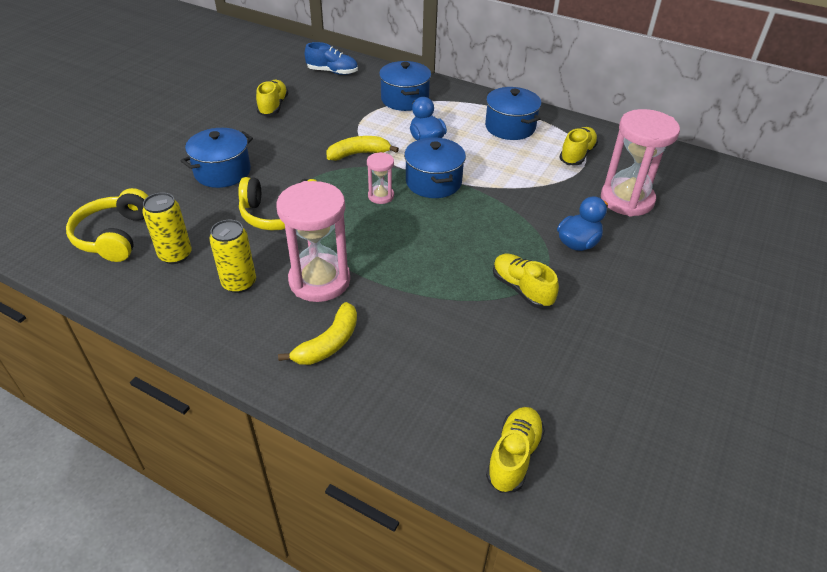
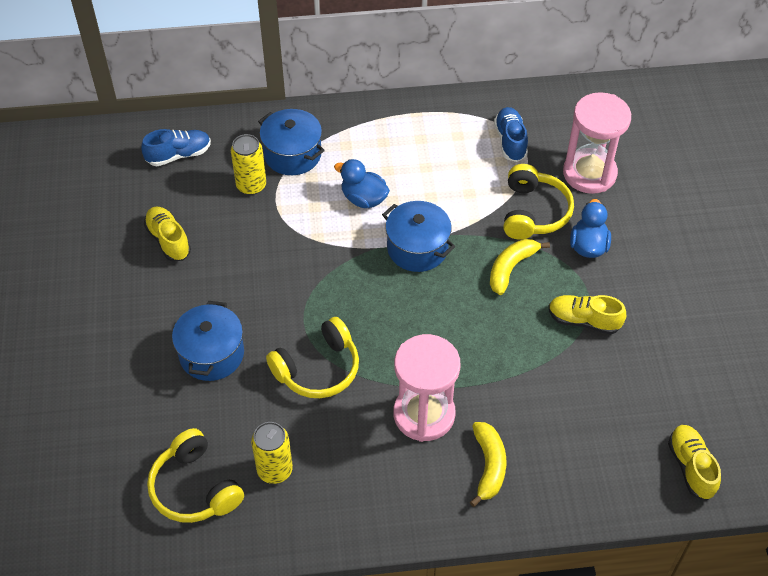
camera: 35 degrees left, 10 degrees up
yellow can [209,220,256,293] -> yellow can moved to [231,134,266,195]
yellow banana [326,136,399,161] -> yellow banana moved to [490,239,550,295]
pink hourglass [367,152,394,204] -> none
blue pot [485,87,541,140] -> none
yellow shoe [559,127,598,165] -> blue shoe [494,107,528,162]
none -> yellow headphones [503,164,574,240]

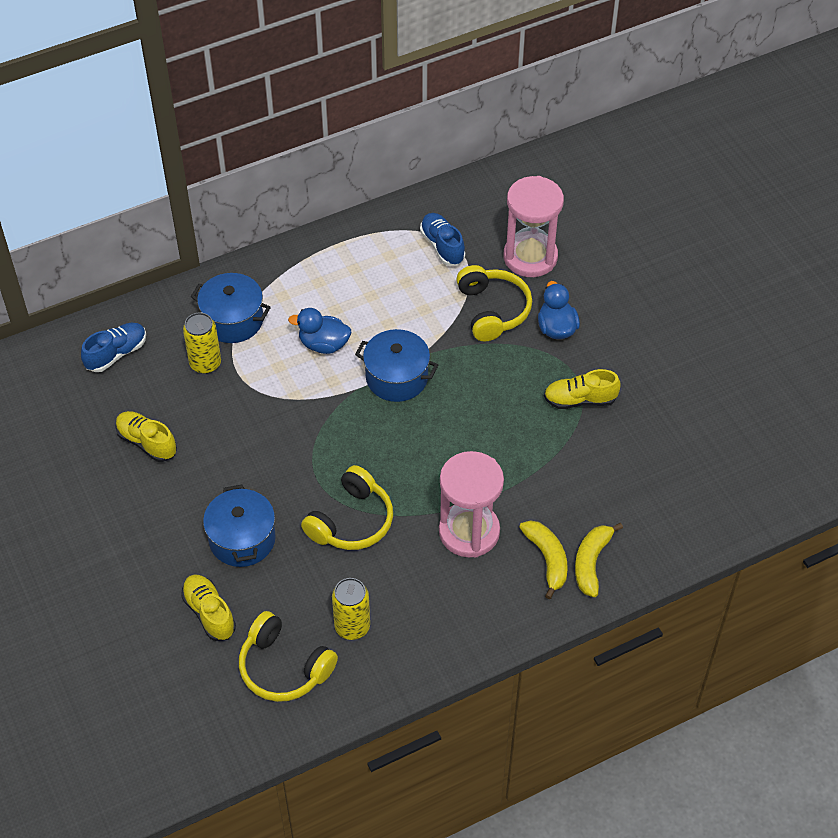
camera: 20 degrees left, 0 degrees up
yellow banana [490,239,550,295] -> yellow banana moved to [575,523,623,597]
yellow shoe [668,425,721,500] -> yellow shoe moved to [181,574,236,641]

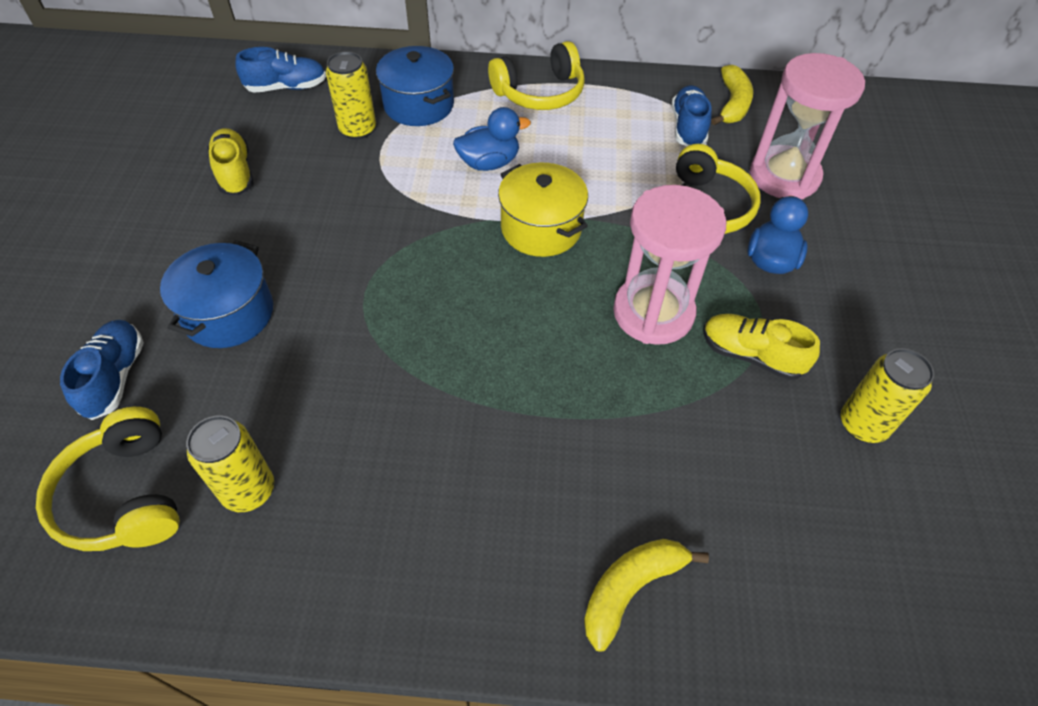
camera: 30 degrees right, 0 degrees up
yellow shoe [181,574,236,641] -> blue shoe [60,320,144,420]
blue duck [288,308,351,354] -> blue duck turned 120 degrees clockwise [453,107,531,171]
yellow headphones [301,465,393,550] -> yellow headphones moved to [488,41,585,110]
blue pot [355,329,438,402] -> yellow pot [498,163,588,257]
pink hourglass [439,451,504,558] -> pink hourglass moved to [613,185,726,345]
yellow banana [519,520,568,599] -> yellow banana moved to [711,65,753,125]
none -> yellow can [841,348,934,443]

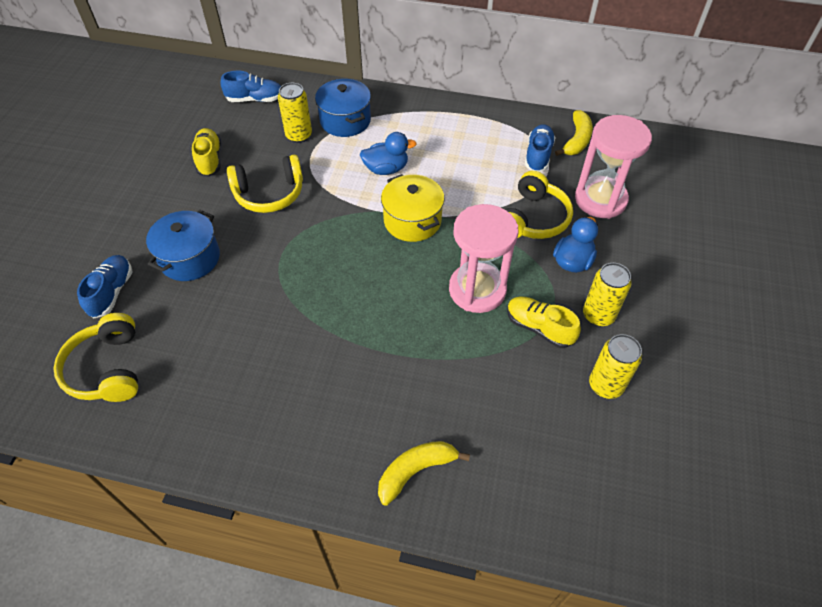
camera: 10 degrees right, 0 degrees up
yellow can [186,416,274,512] -> yellow can moved to [583,263,632,326]
yellow headphones [488,41,585,110] -> yellow headphones moved to [227,155,303,213]

